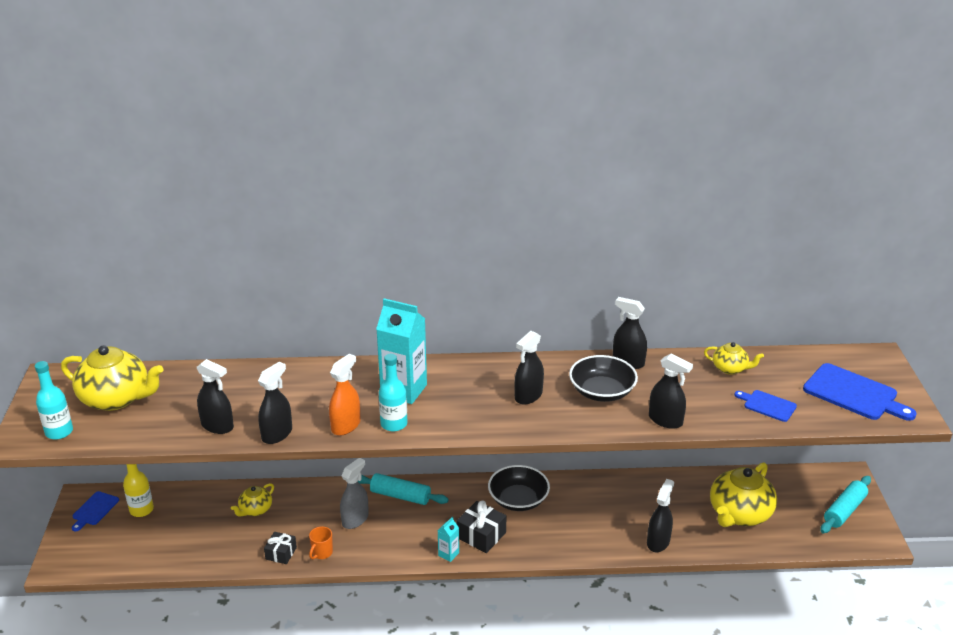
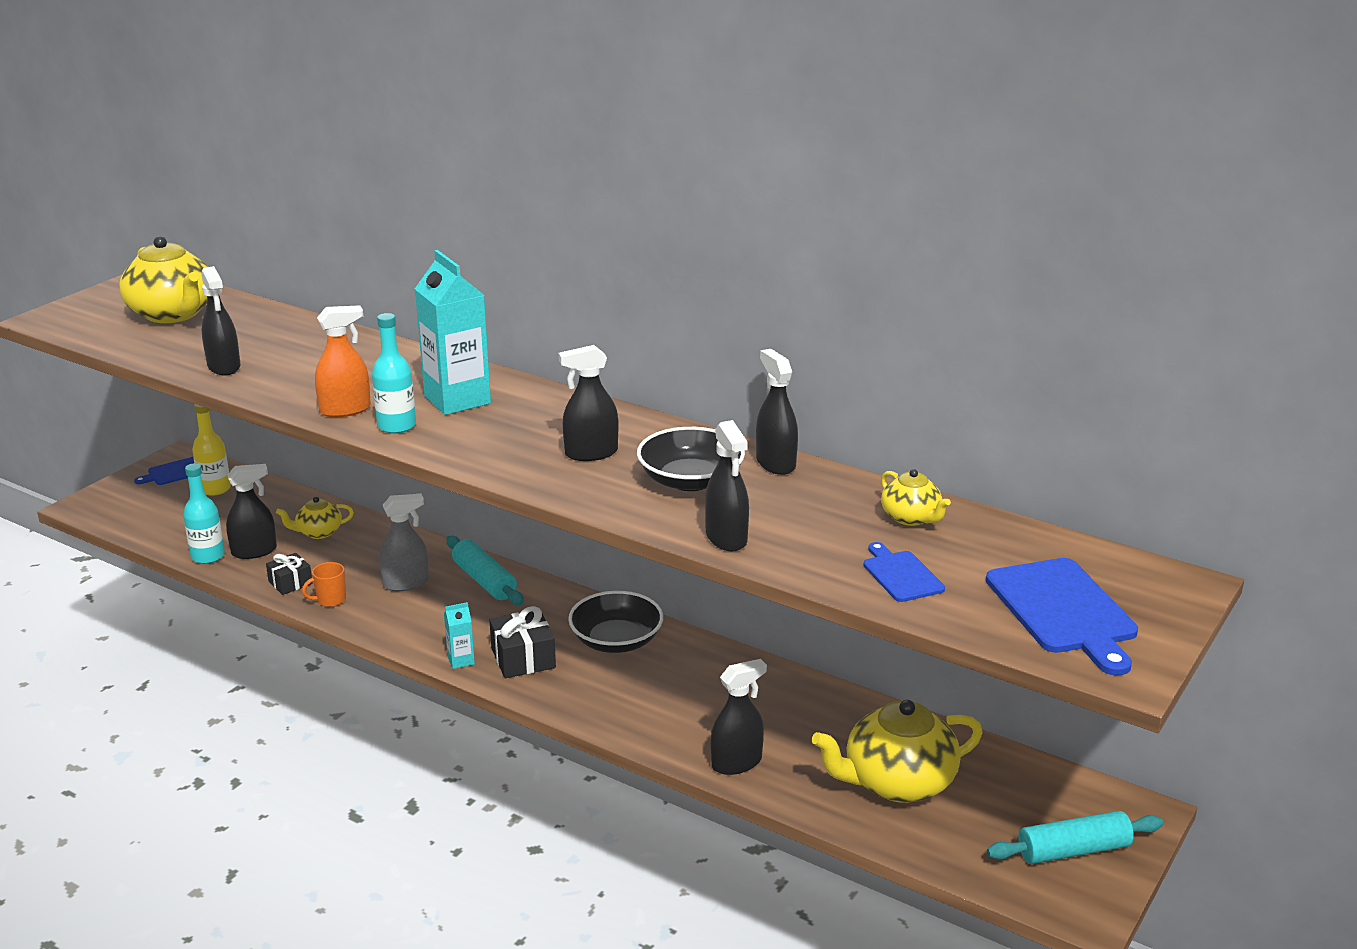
camera: 35 degrees right, 5 degrees down
turquoise bottle [35,361,73,440] -> turquoise bottle moved to [183,463,225,564]
black spray bottle [258,362,292,444] -> black spray bottle moved to [226,464,277,559]

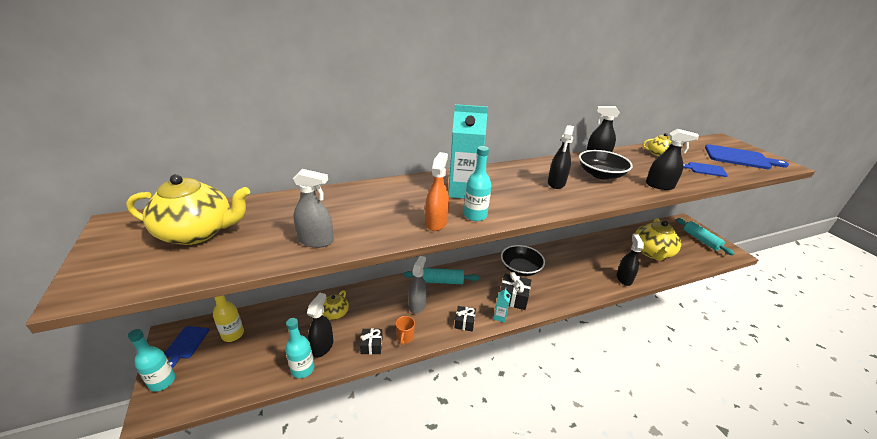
camera: 55 degrees left, 5 degrees up
black spray bottle [201,266,240,375] -> grey spray bottle [293,169,334,248]
turquoise rolling pin [987,811,1163,864] -> turquoise rolling pin turned 45 degrees counterclockwise [677,218,735,255]
none -> turquoise bottle [128,329,175,392]
none -> black gift [454,306,476,332]

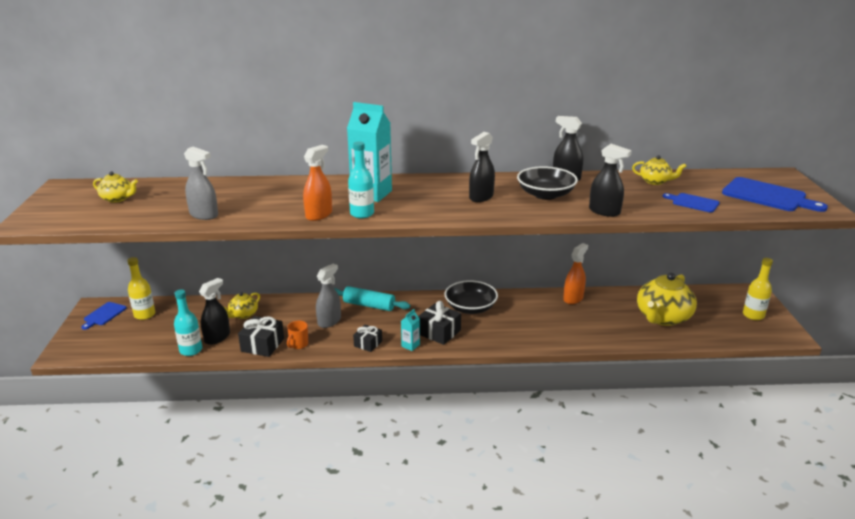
camera: 20 degrees right, 5 degrees down
yellow teapot [126,174,250,245] -> yellow teapot [93,171,138,203], size x0.52
turquoise bottle [128,329,175,392] -> none
black gift [360,328,383,355] -> black gift [238,316,284,357], size x1.54
black spray bottle [617,234,644,286] -> none
turquoise rolling pin [677,218,735,255] -> yellow bottle [743,258,773,320]
none -> orange spray bottle [563,243,588,304]

